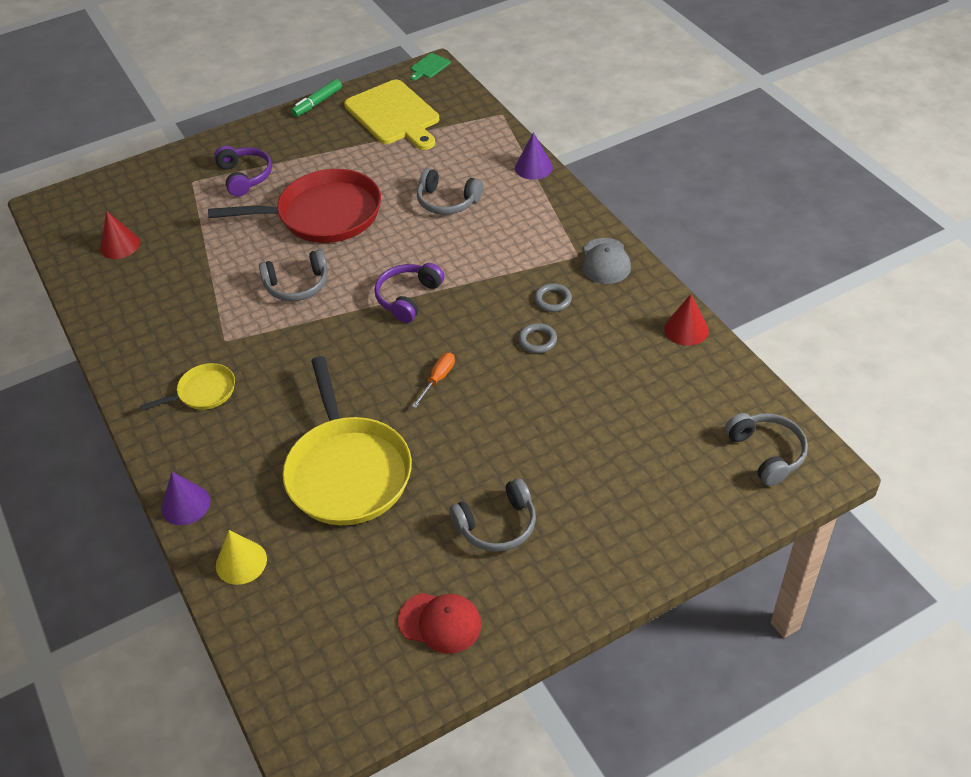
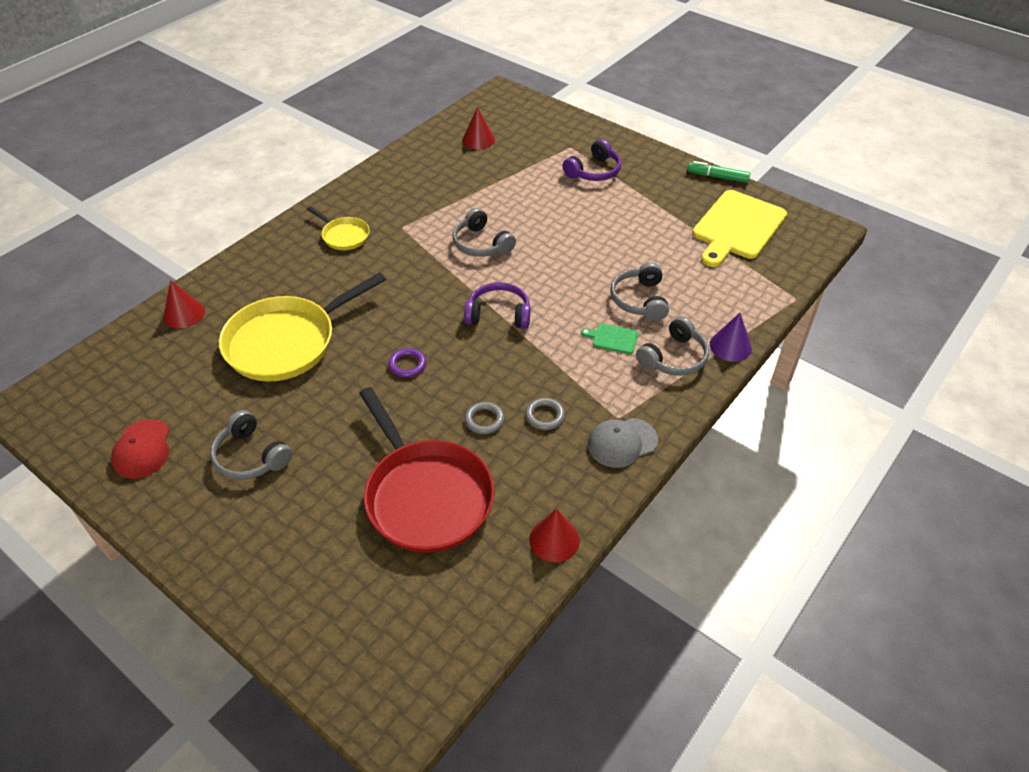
camera: 65 degrees right, 0 degrees up
purple cone [161,472,211,525] -> none
red pan [208,169,381,243] -> red pan moved to [359,387,495,553]
yellow cone [216,530,267,585] -> red cone [163,280,205,329]
green cutting board [410,53,450,80] -> green cutting board moved to [581,323,638,354]
orange screwdriver [412,353,455,408] -> purple ring [389,348,426,378]
grey headphones [725,413,808,486] -> grey headphones moved to [636,316,709,376]

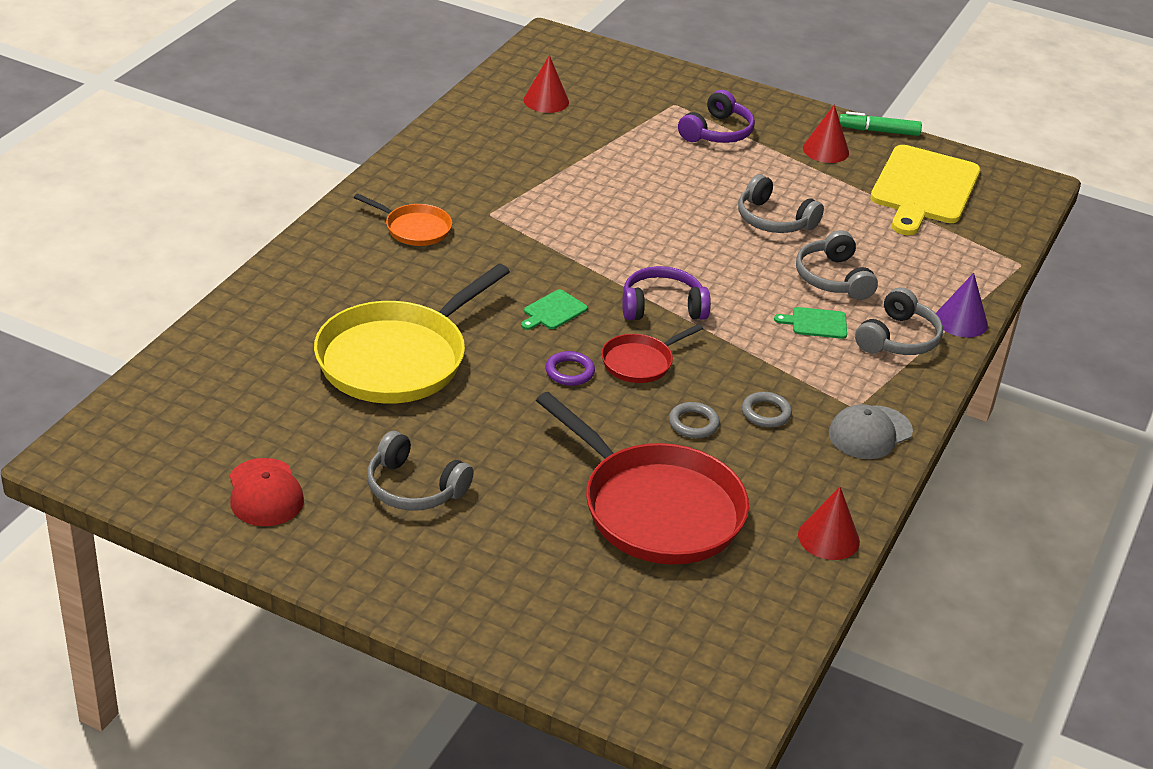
camera: 15 degrees left, 10 degrees down
red cone [163,280,205,329] -> red cone moved to [803,104,849,163]
yellow pan [307,206,370,250] -> orange pan [354,193,452,246]
grey headphones [452,208,516,257] -> grey headphones moved to [738,174,824,233]
none -> green cutting board [521,289,588,330]
none -> red pan [601,324,703,383]

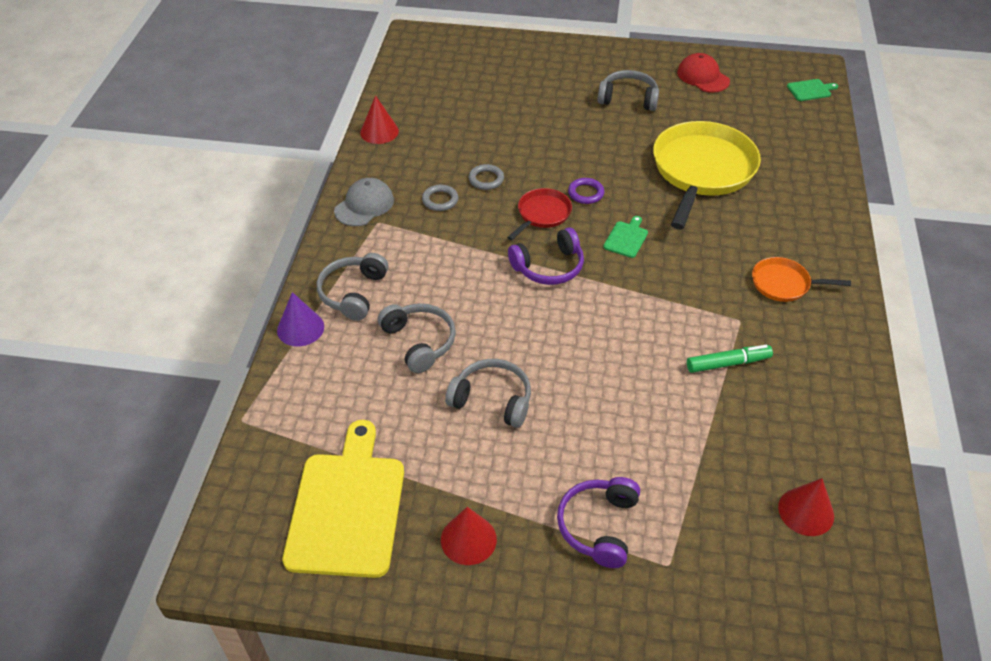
camera: 165 degrees right, 10 degrees up
red pan [536,392,749,565] -> none
green cutting board [774,307,847,339] -> green cutting board moved to [787,79,838,101]
green marker [839,112,922,136] -> green marker moved to [687,345,773,373]

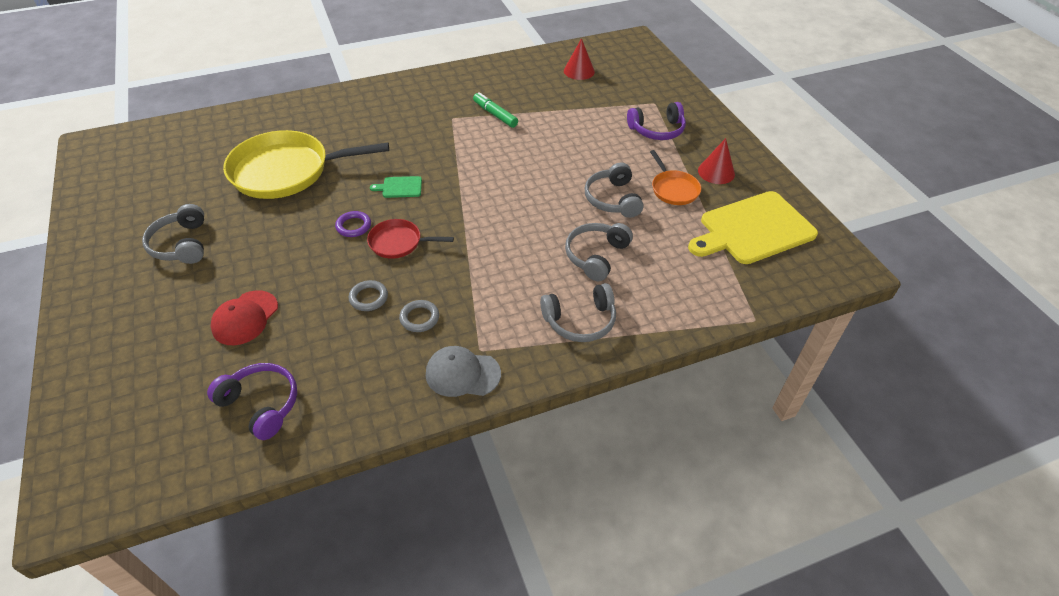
camera: 120 degrees left, 0 degrees up
purple cone [277,292,324,346] -> none
red cone [360,95,399,144] -> none
purple headphones [508,227,584,285] -> purple headphones moved to [207,363,297,440]
red cap [677,53,730,93] -> red cap moved to [211,290,278,345]
orange pan [752,257,851,302] -> orange pan moved to [650,150,701,205]
green cutting board [787,79,838,101] -> none

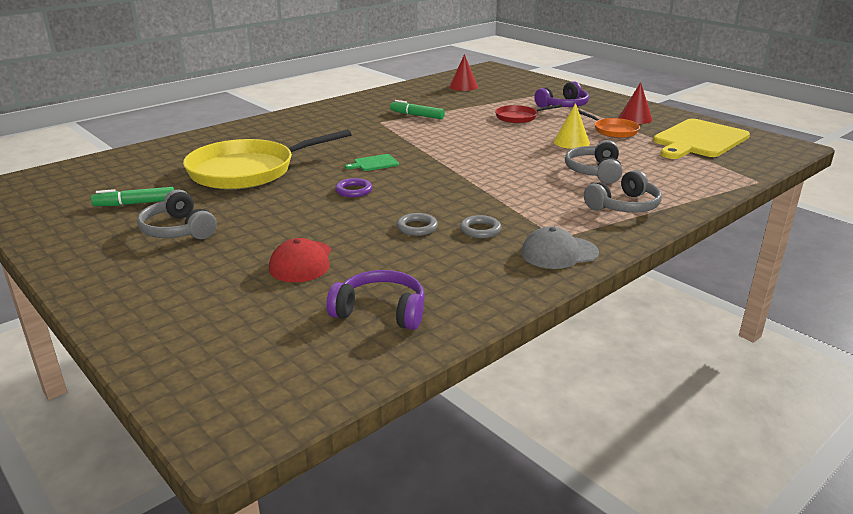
camera: 20 degrees left, 20 degrees down
red pan [367,219,454,259] -> red pan moved to [495,104,562,123]
grey headphones [585,163,644,218] -> yellow cone [554,103,590,149]
none -> green marker [91,187,174,206]

